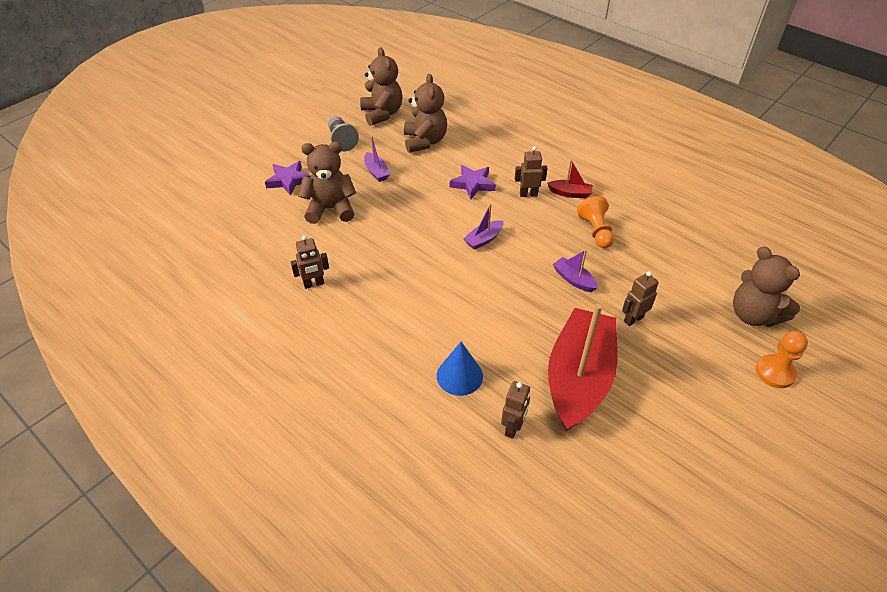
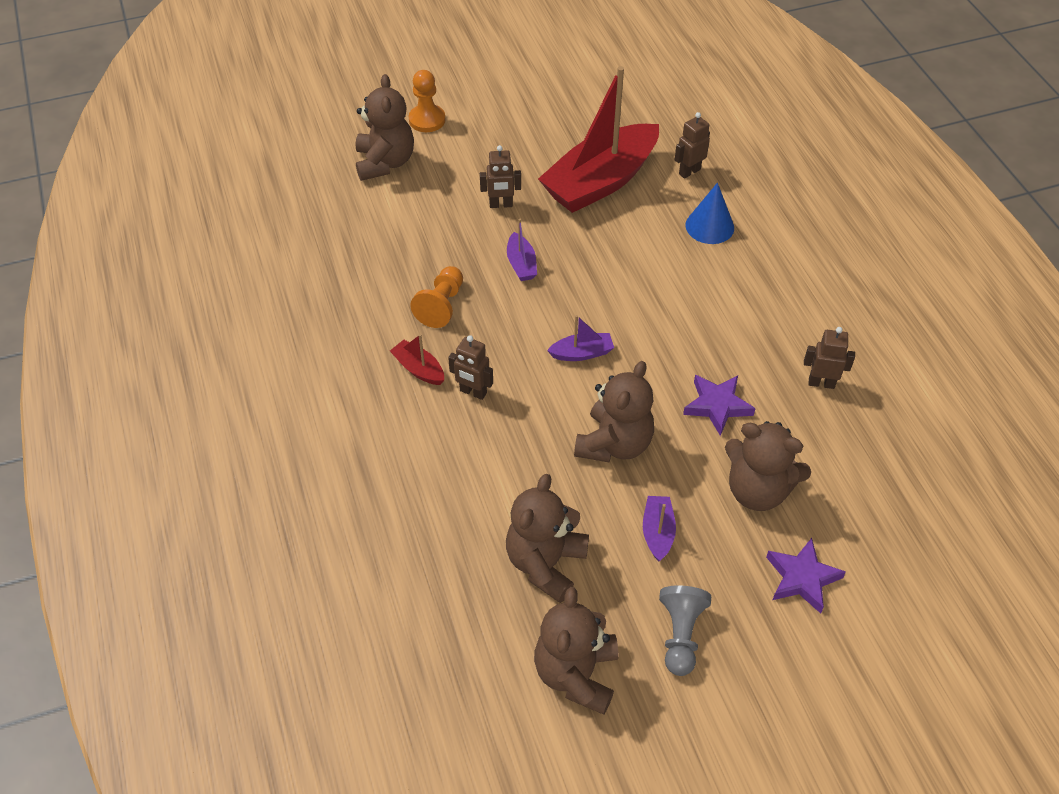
camera: 150 degrees left, 5 degrees up
purple star [450,165,496,199] -> purple star moved to [683,375,756,436]
none -> brown teddy bear [574,361,654,463]

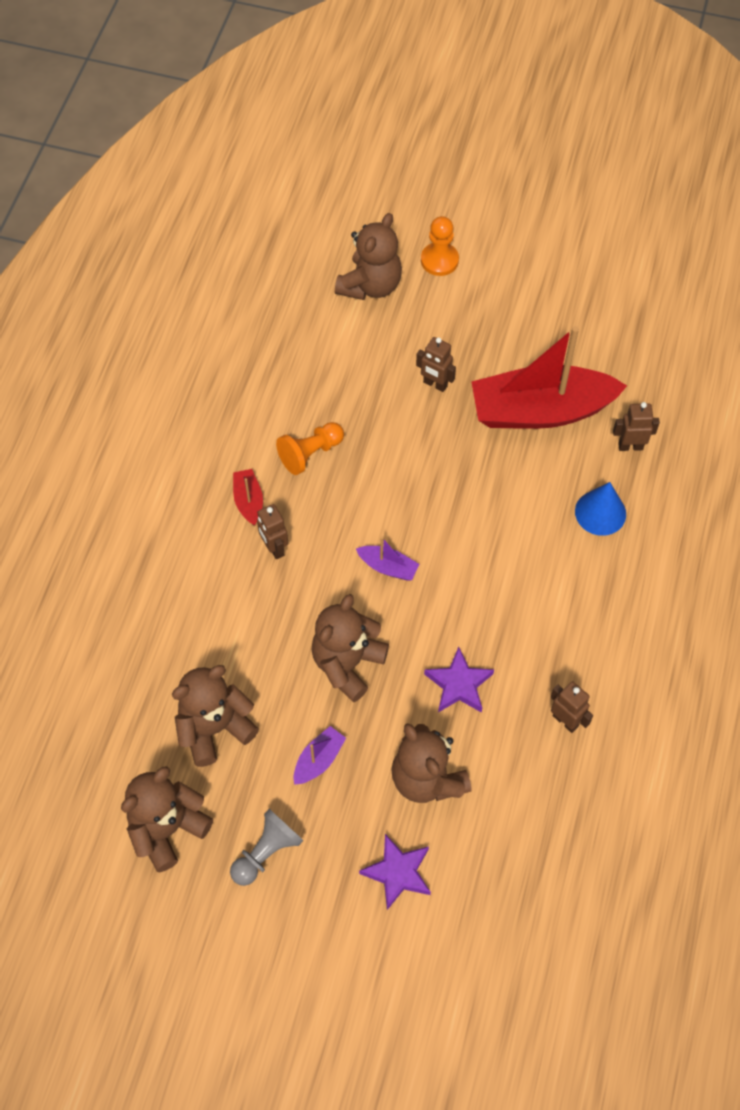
camera: 35 degrees right, 10 degrees up
purple boat [507,219,537,281] -> none
brown teddy bear [574,361,654,463] -> brown teddy bear turned 150 degrees clockwise [311,594,389,702]

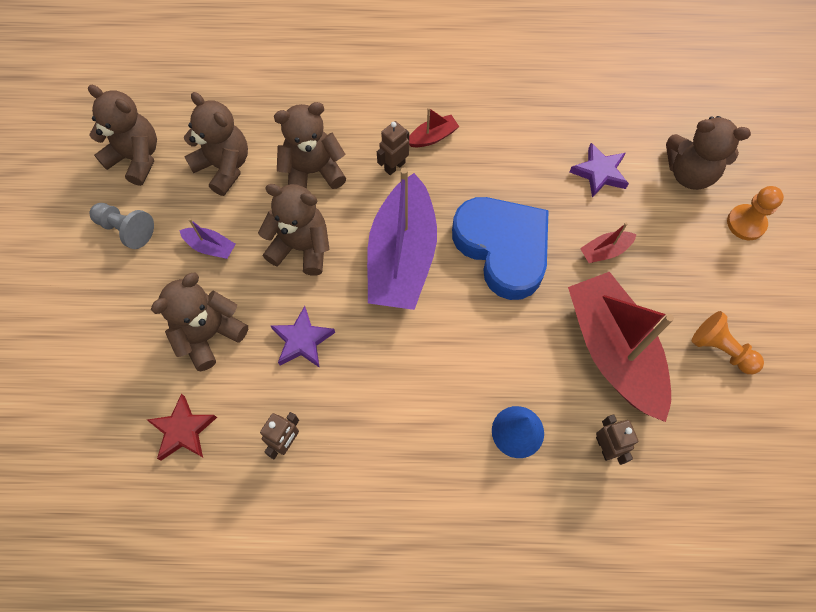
camera: 75 degrees right, 5 degrees up
orange pawn [276,422,344,475] -> orange pawn moved to [692,311,764,374]
purple boat [356,537,419,581] -> purple boat [367,168,437,310], size x2.47
purple star [359,834,431,910] -> purple star moved to [570,143,629,198]
brown robot [416,337,456,392] -> red boat [580,223,637,263]
none -> red star [147,393,217,461]
none -> brown teddy bear [274,102,346,189]
none -> blue heart [452,197,549,300]

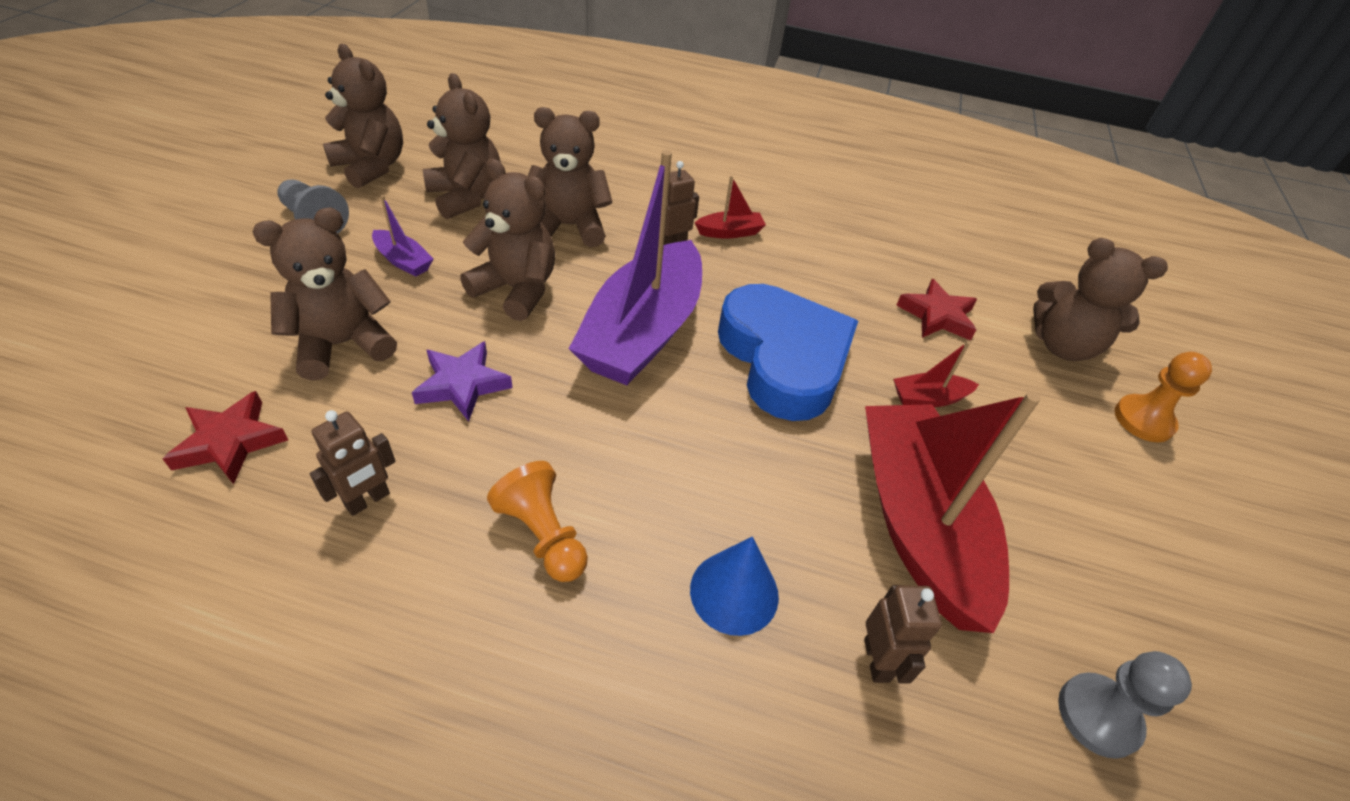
camera: 10 degrees right, 20 degrees down
purple star [570,143,629,198] -> red star [896,279,977,341]
orange pawn [692,311,764,374] -> orange pawn moved to [487,461,588,582]
none -> grey pawn [1058,651,1192,759]

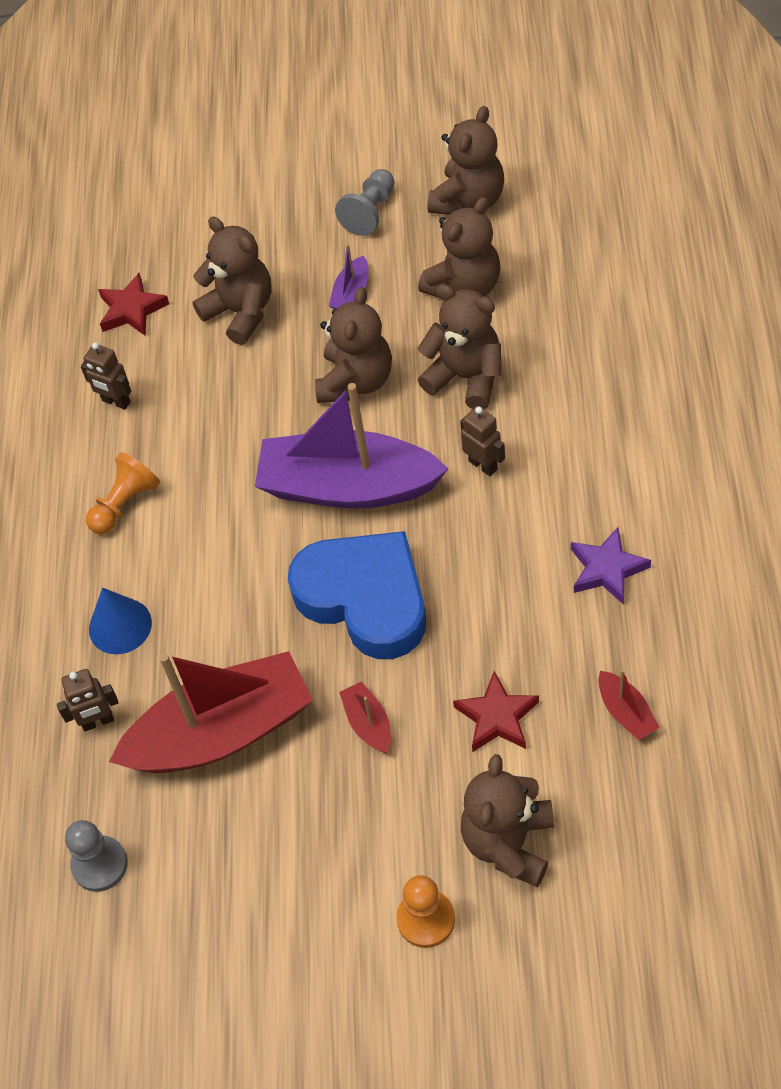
camera: 85 degrees right, 10 degrees up
purple star [412,341,513,421] -> purple star moved to [571,527,651,605]
brown teddy bear [528,107,613,247] -> brown teddy bear turned 45 degrees counterclockwise [417,284,501,409]
red boat [695,176,766,239] -> red boat moved to [598,669,660,740]
blue heart [718,284,858,421] -> blue heart turned 105 degrees counterclockwise [288,531,426,659]

